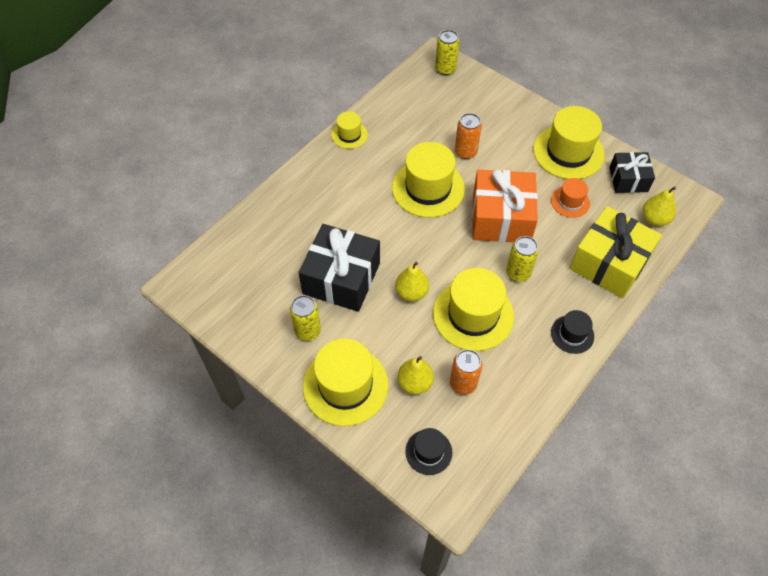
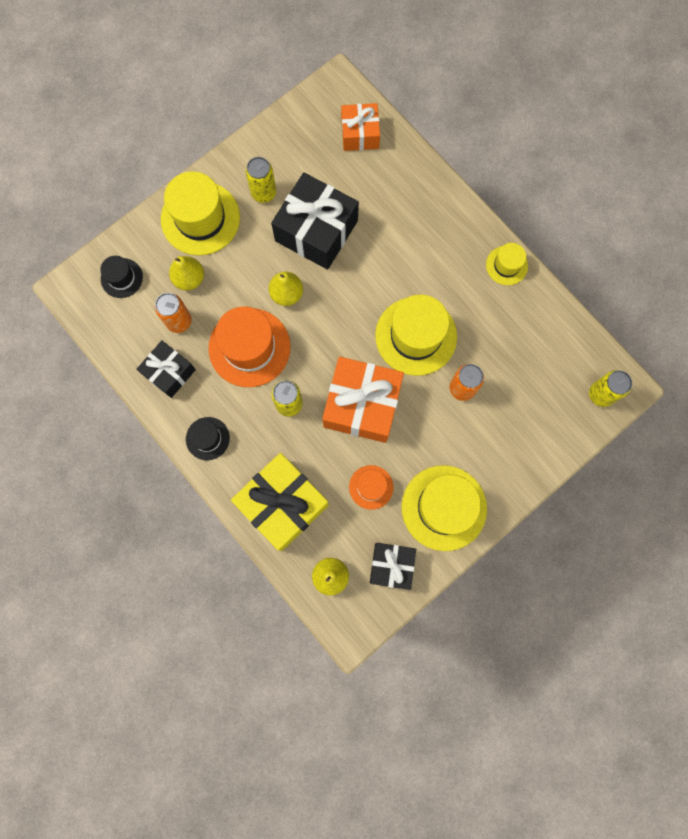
camera: 100 degrees right, 20 degrees up
yellow hat [433,268,514,351] -> orange hat [208,306,291,387]
none -> black gift [137,341,196,398]
none -> orange gift [341,103,380,151]

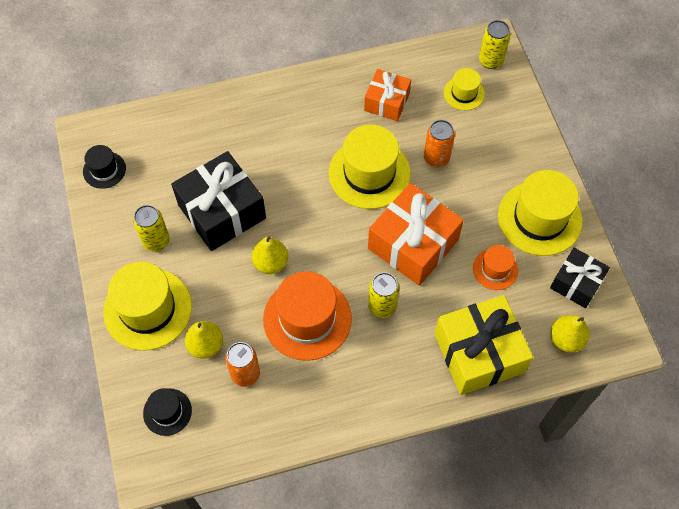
camera: 65 degrees left, 15 degrees down
black gift [137,341,196,398] -> none
black hat [186,417,230,460] -> black hat moved to [83,145,126,189]
orange gift [341,103,380,151] -> orange gift moved to [364,69,411,121]
yellow hat [486,243,528,285] -> yellow hat moved to [444,68,485,110]

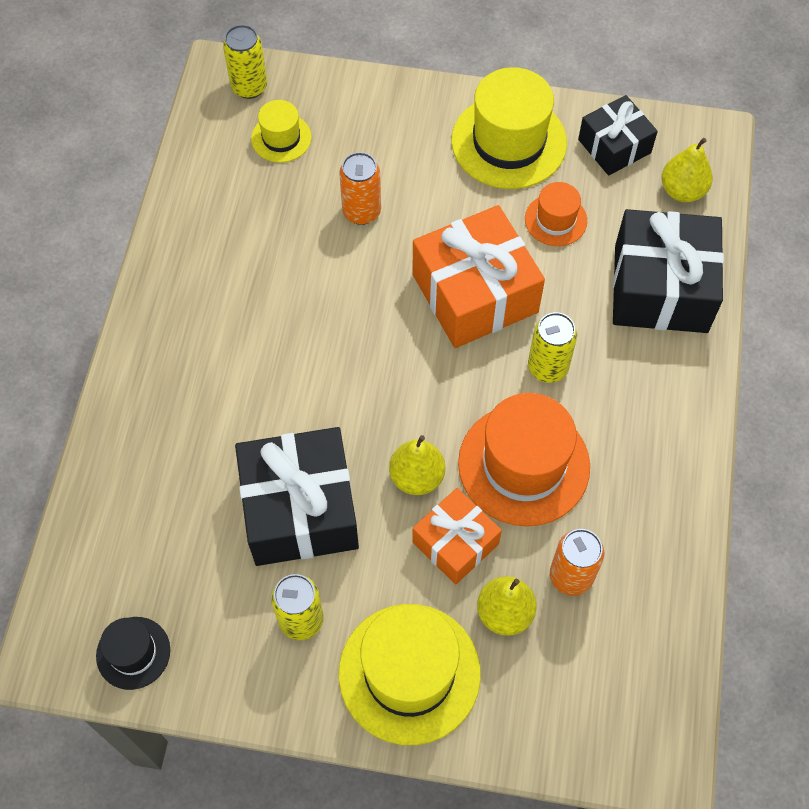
camera: 65 degrees left, 0 degrees up
black hat [143,388,192,436] -> none
yellow hat [329,125,411,209] -> none
orange gift [364,69,411,121] -> orange gift moved to [412,488,502,585]
yellow gift [434,295,533,395] -> black gift [613,209,724,333]

